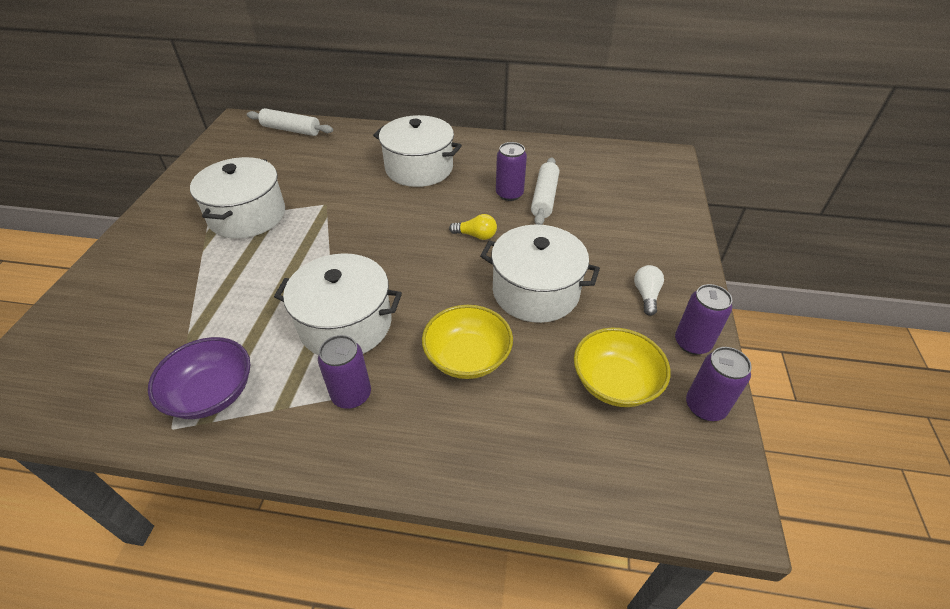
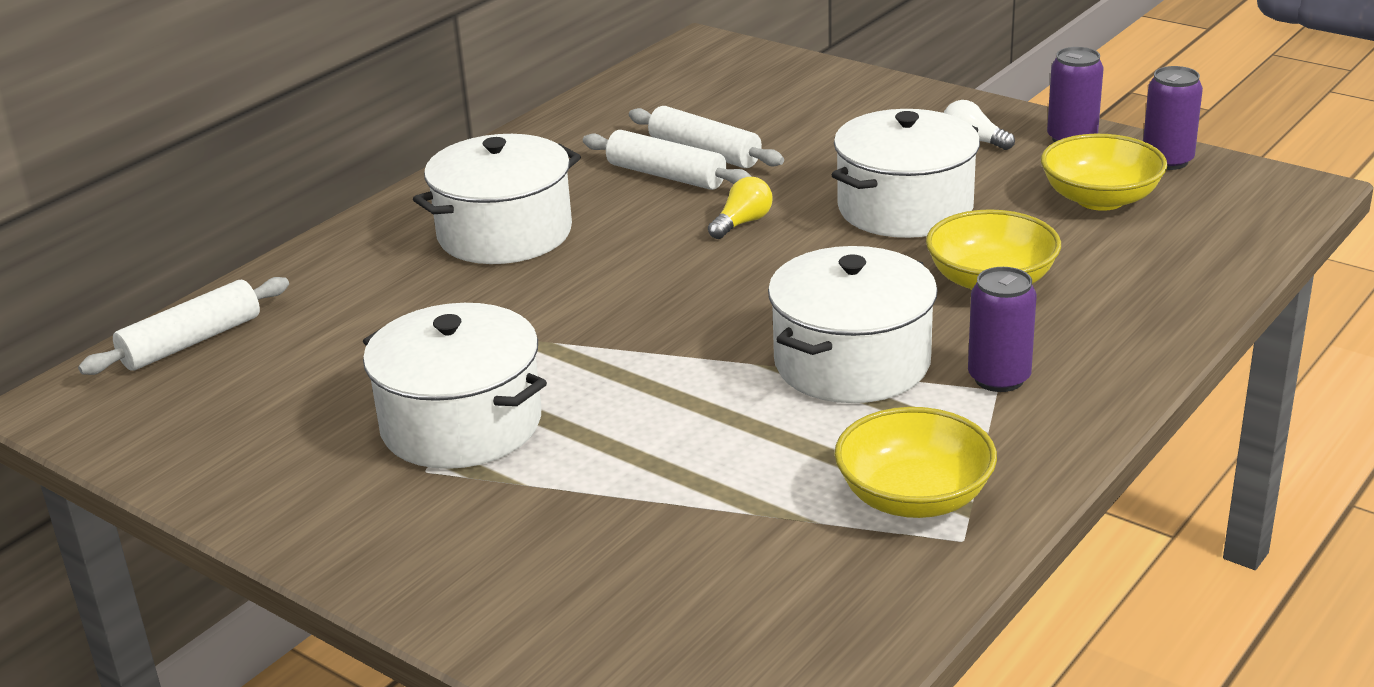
camera: 60 degrees left, 15 degrees down
purple bowl [148,337,250,419] -> yellow bowl [835,407,997,518]
purple can [496,142,527,201] -> white rolling pin [583,130,752,190]

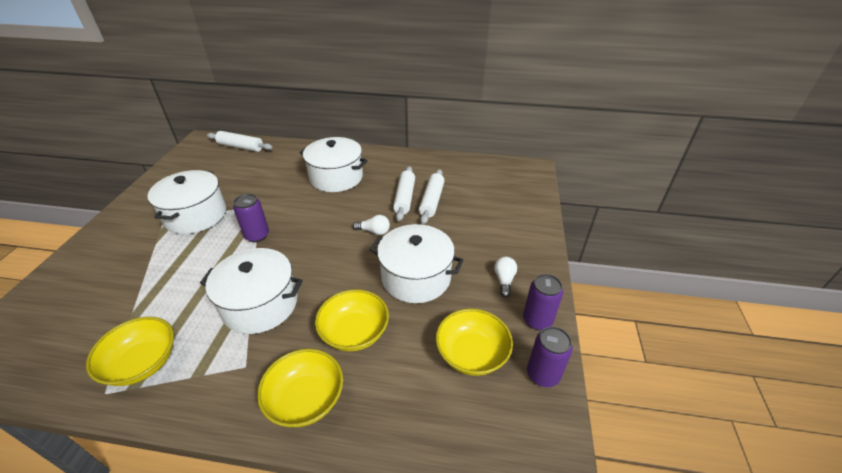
camera: 60 degrees right, 10 degrees up
yellow light bulb [708,177,773,239] -> white light bulb [353,215,390,235]
purple can [968,267,1037,392] -> purple can moved to [233,194,269,242]
none -> yellow bowl [257,349,343,427]

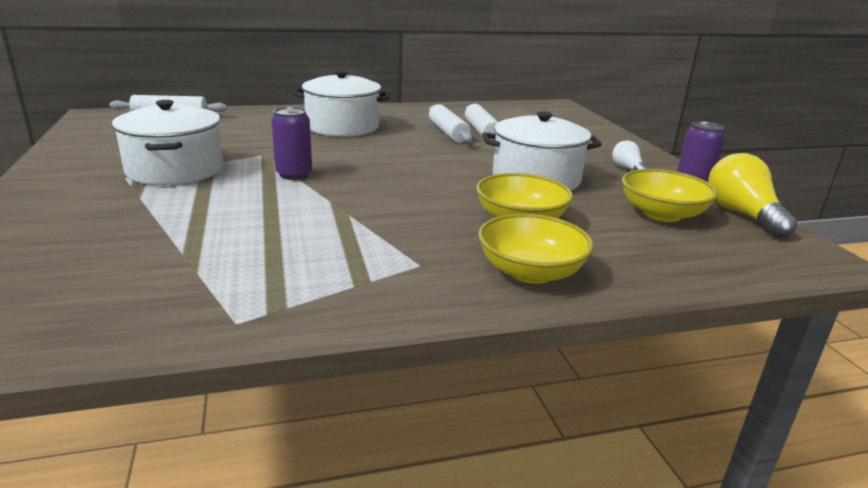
camera: 25 degrees left, 15 degrees down
yellow bowl [86,317,174,386] -> none
white pot [200,248,303,334] -> none
white light bulb [353,215,390,235] -> none
purple can [527,326,573,387] -> yellow light bulb [708,153,797,238]

